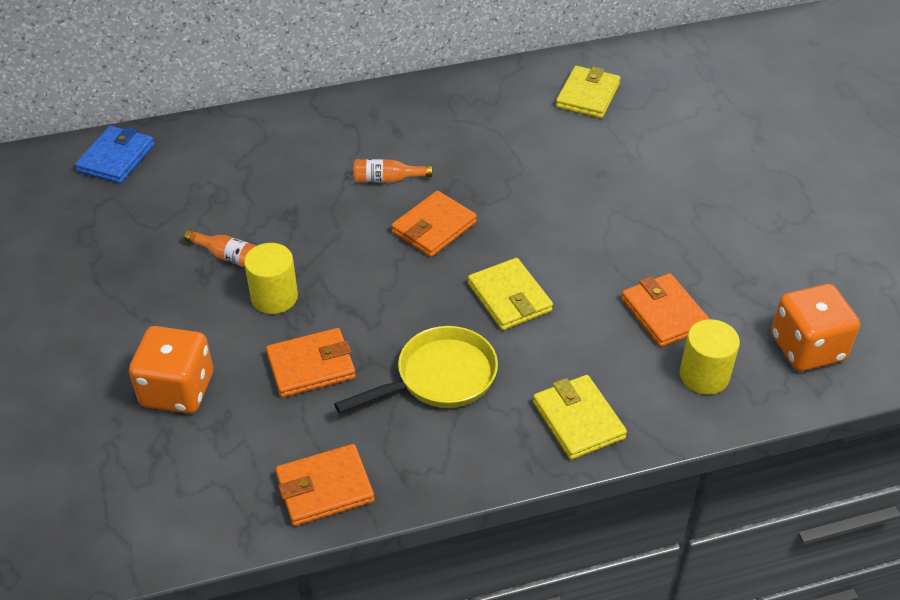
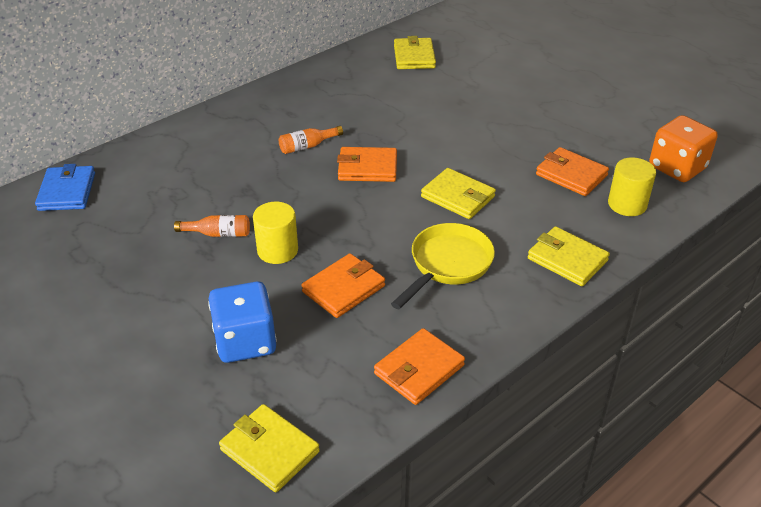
camera: 25 degrees left, 5 degrees down
orange dice [129,326,213,414] -> blue dice [208,281,277,363]
orange wallet [391,191,477,257] -> orange wallet turned 75 degrees clockwise [337,147,397,182]
none -> yellow wallet [219,404,320,492]

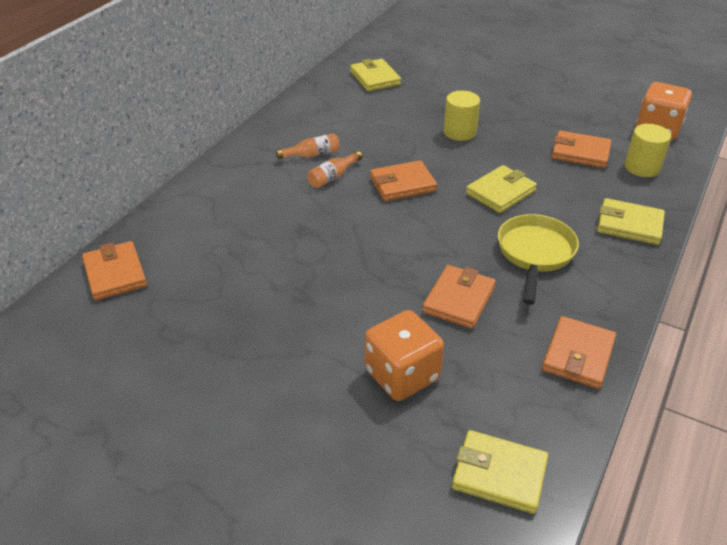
camera: 20 degrees left, 0 degrees up
blue wallet [35,164,95,211] -> orange wallet [82,241,147,301]
orange bottle [174,215,250,237] -> orange bottle moved to [276,133,340,159]
blue dice [208,281,277,363] -> orange dice [365,310,444,401]
yellow cylinder [253,202,298,264] -> yellow cylinder moved to [444,91,480,141]
yellow wallet [421,168,496,219] -> yellow wallet turned 60 degrees counterclockwise [466,165,537,213]

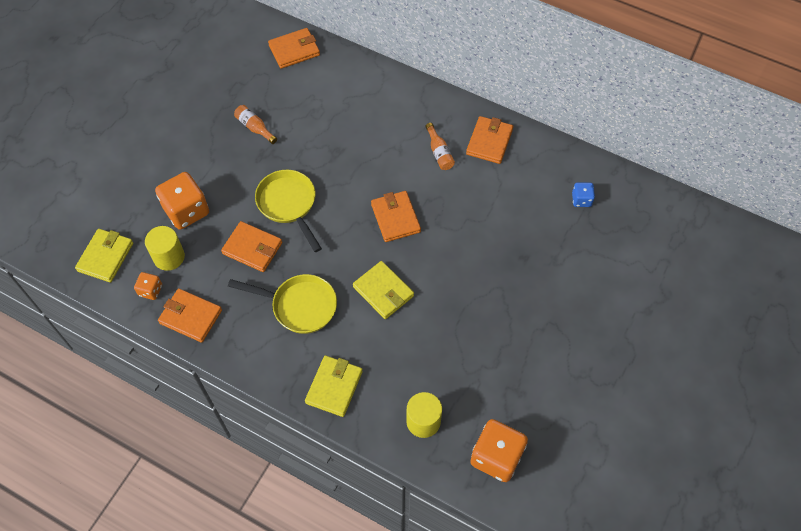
camera: 90 degrees right, 20 degrees up
orange bottle [307,151,362,188] -> orange bottle moved to [234,105,277,144]
yellow wallet [350,59,401,92] -> blue dice [572,182,595,207]
yellow cylinder [444,91,480,141] -> yellow cylinder moved to [145,226,185,271]
orange wallet [552,131,611,168] -> orange wallet moved to [466,116,513,164]
none -> orange dice [134,272,162,300]
none -> yellow pan [255,170,322,252]

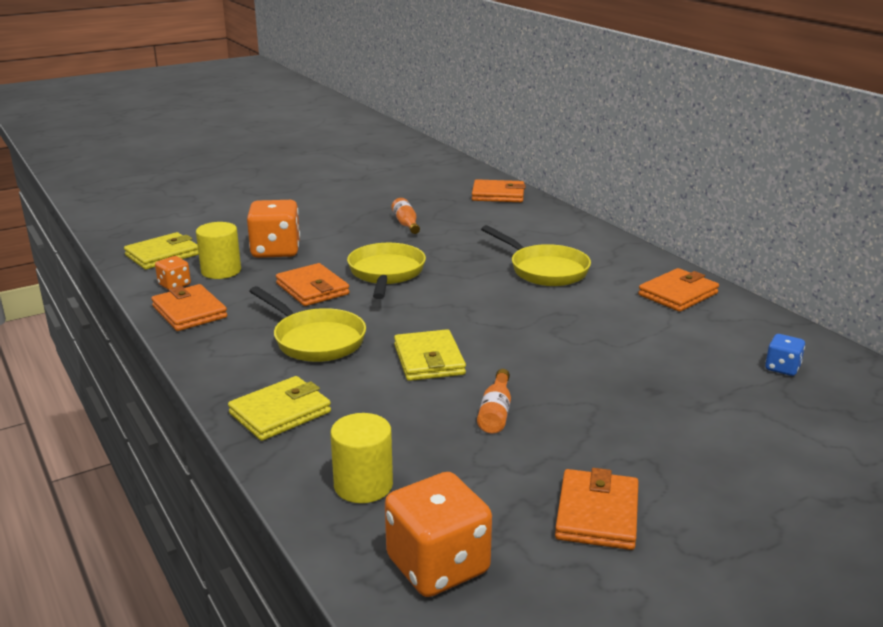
camera: 30 degrees right, 35 degrees down
orange wallet [371,191,421,242] -> orange wallet moved to [555,468,639,550]
orange bottle [426,123,455,170] -> orange bottle moved to [477,369,511,434]
none -> yellow pan [481,225,591,286]

